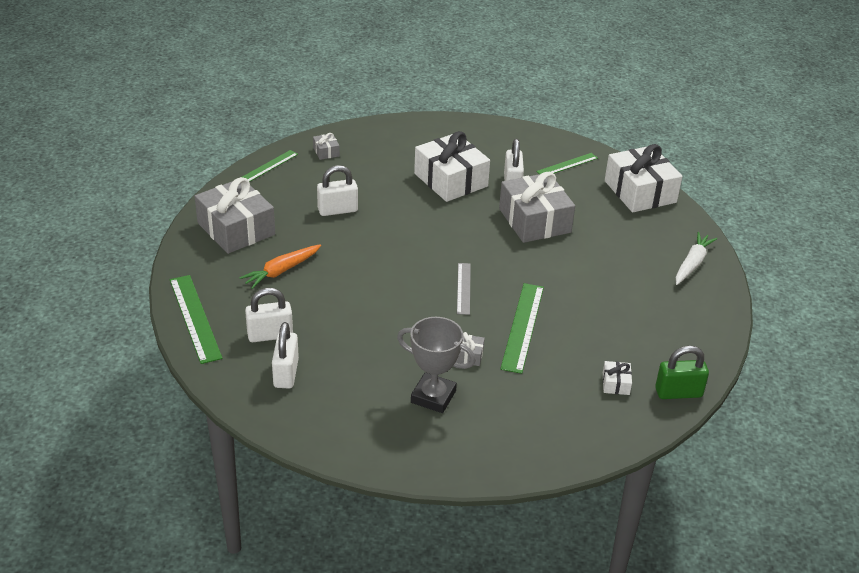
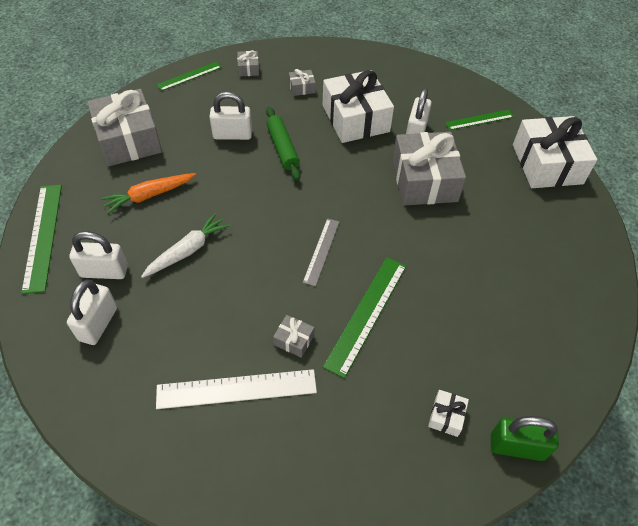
camera: 15 degrees right, 15 degrees up
grey trophy [397,317,476,413] -> white ruler [156,369,317,409]
white carrot [676,232,717,285] -> white carrot moved to [141,213,230,278]
none -> green rolling pin [266,107,301,181]
none -> grey gift [289,69,316,96]

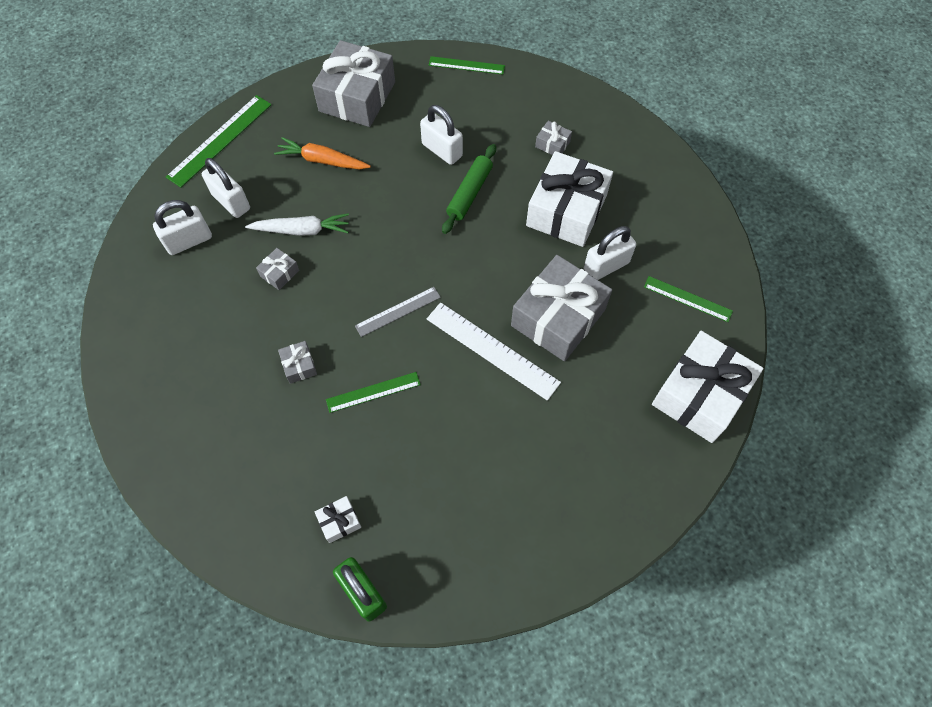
camera: 45 degrees right, 10 degrees up
white ruler [156,369,317,409] -> white ruler moved to [427,302,561,401]
grey gift [237,50,259,76] -> grey gift moved to [256,248,299,290]
green ruler [323,257,406,378] -> green ruler [326,372,421,413], size x0.62

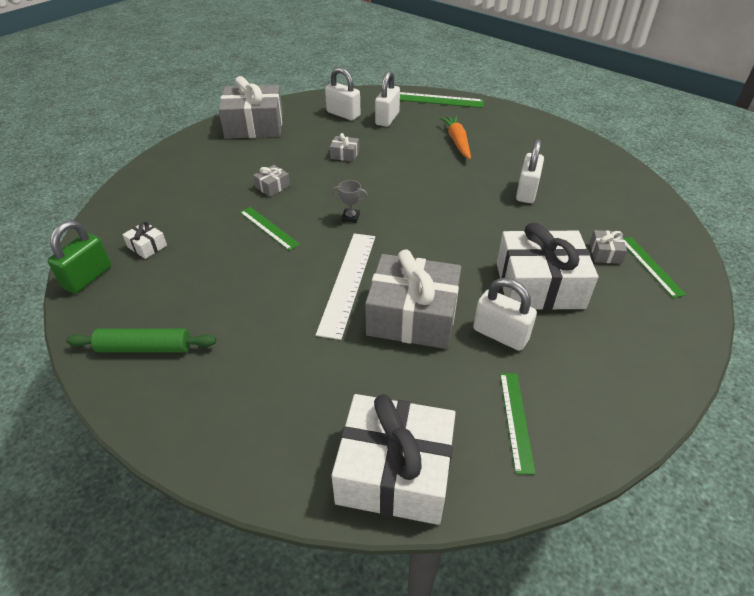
camera: 65 degrees right, 20 degrees down
white carrot [245,213,349,236] -> none
grey gift [312,40,395,127] -> grey gift moved to [218,76,283,139]
grey ruler [355,287,441,337] -> grey trophy [332,180,368,223]
green ruler [429,56,505,75] -> green ruler moved to [624,237,686,298]
green rolling pin [442,144,496,234] -> green rolling pin moved to [66,328,216,353]

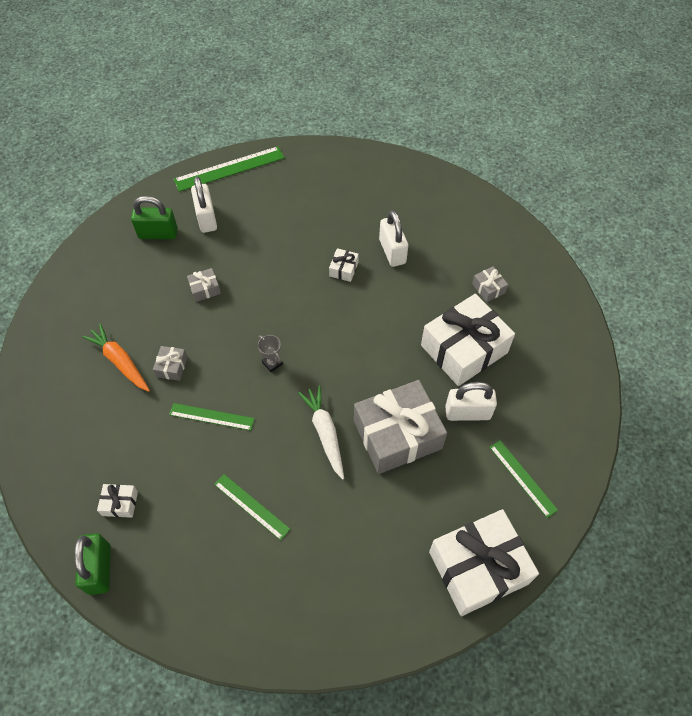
camera: 35 degrees left, 15 degrees up
green rolling pin [66,328,216,353] -> none
grey gift [218,76,283,139] -> none
white ruler [316,233,375,340] -> white carrot [298,385,344,480]
white padlock [325,67,361,120] -> green padlock [131,196,178,239]
grey trophy [332,180,368,223] -> grey trophy turned 75 degrees clockwise [258,335,283,372]
orange carrot [439,115,471,159] -> orange carrot moved to [82,324,150,392]
green ruler [624,237,686,298] -> green ruler moved to [214,474,290,540]
none -> white gift [329,248,359,282]

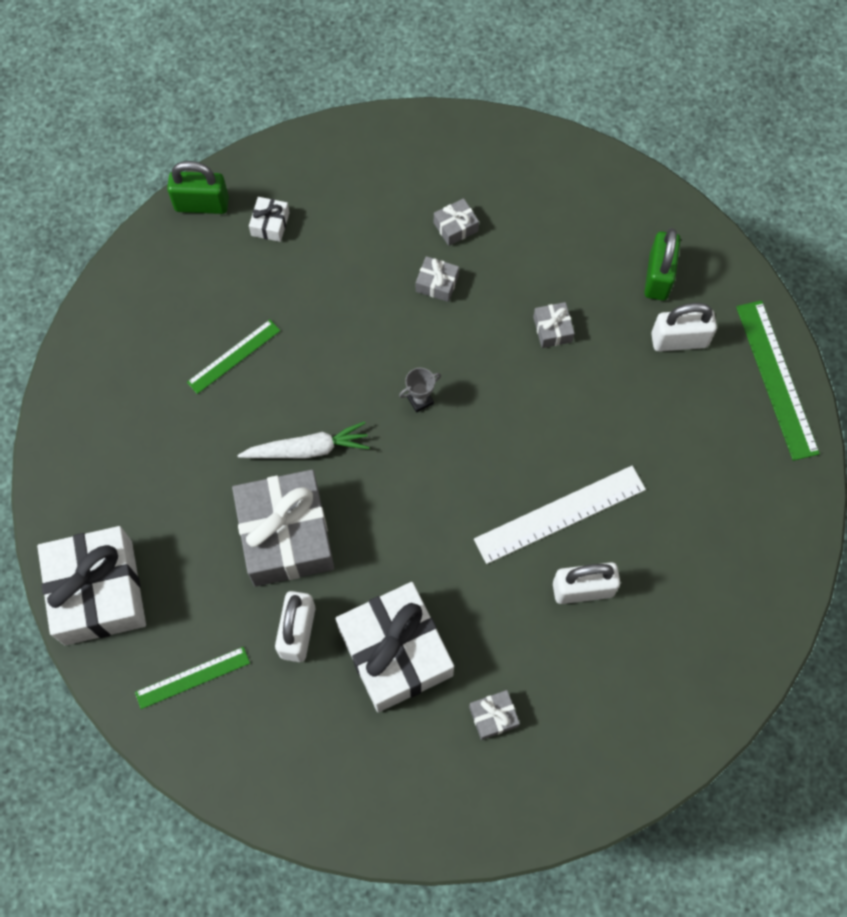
camera: 100 degrees right, 10 degrees up
orange carrot [82,324,150,392] -> grey gift [434,198,479,246]
green ruler [169,403,255,431] -> none
white gift [329,248,359,282] -> white ruler [474,466,646,564]

